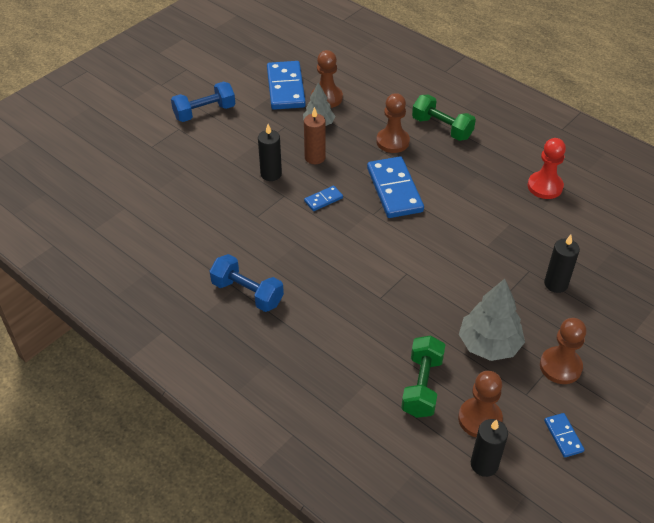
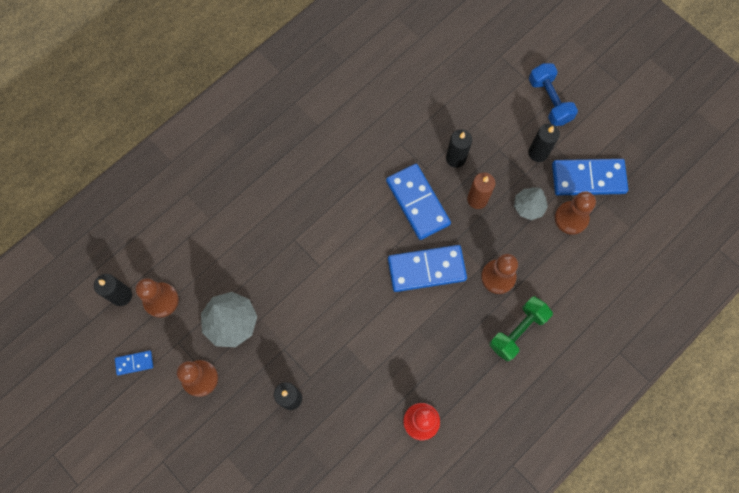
camera: 95 degrees right, 25 degrees up
blue dumbbell [210,254,284,312] -> none
blue domino [304,186,343,211] -> blue domino [386,164,451,240], size x2.13
green dumbbell [401,335,445,418] -> none
none -> black candle [528,124,560,162]

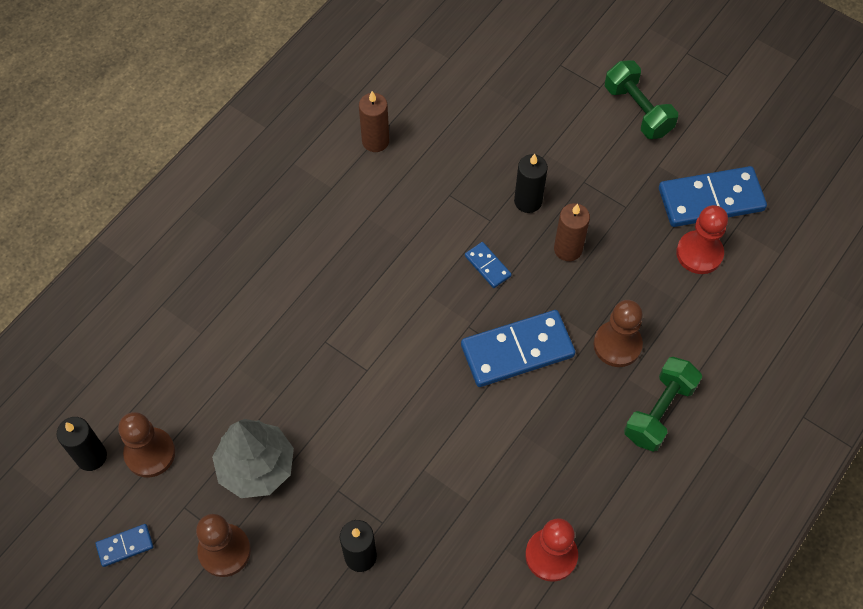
camera: 10 degrees left, 10 degrees down
blue domino [386,164,451,240] -> blue domino [465,242,512,288], size x0.47
grey tree [514,187,548,220] -> none
black candle [528,124,560,162] -> none
blue dumbbell [529,63,578,126] -> green dumbbell [605,60,678,139]
brown pawn [555,191,596,235] -> red pawn [676,205,728,274]
none -> brown candle [359,91,389,152]

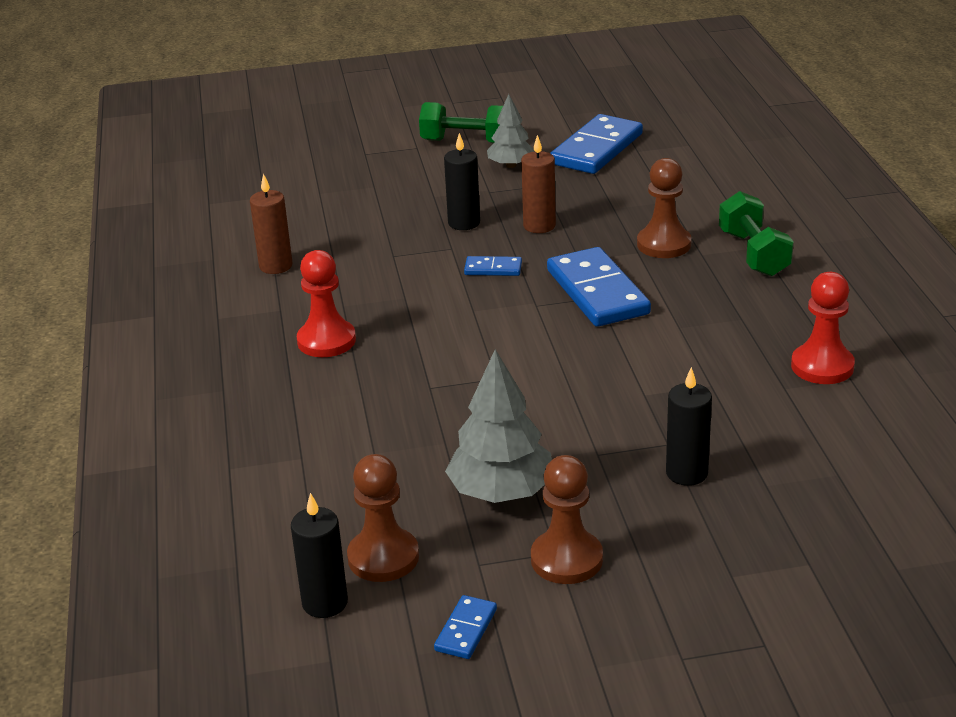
camera: 45 degrees left, 30 degrees down
blue domino [461,310,576,387] -> blue domino turned 45 degrees counterclockwise [547,247,651,327]
red pawn [676,205,728,274] -> red pawn moved to [297,250,356,357]
none -> grey tree [487,94,535,168]

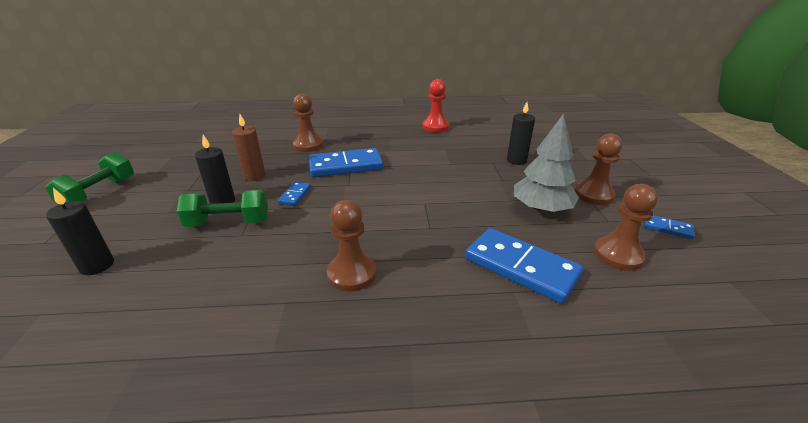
camera: 85 degrees left, 0 degrees up
brown candle [250,174,293,274] -> none
black candle [291,493,348,618] -> black candle moved to [46,188,114,275]
red pawn [297,250,356,357] -> brown pawn [327,200,376,292]
grey tree [487,94,535,168] -> none
blue domino [550,114,643,174] -> blue domino moved to [465,228,583,304]
green dumbbell [719,191,794,276] -> green dumbbell moved to [177,190,268,227]

